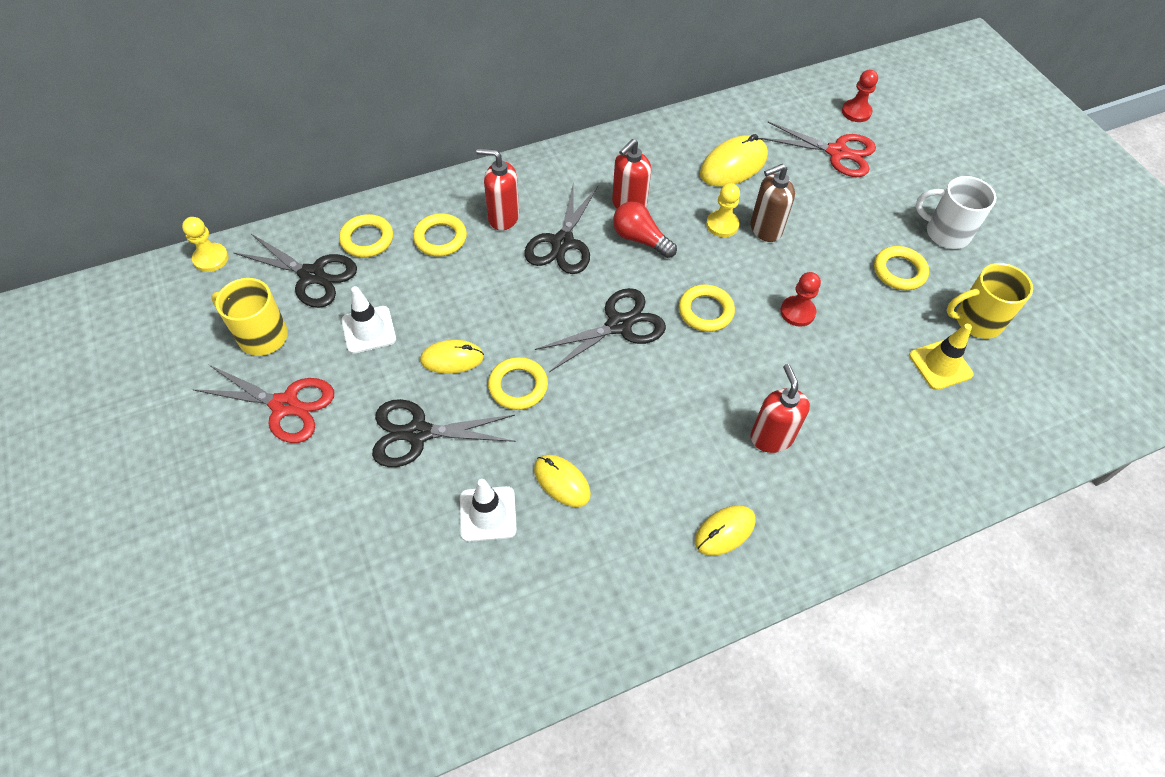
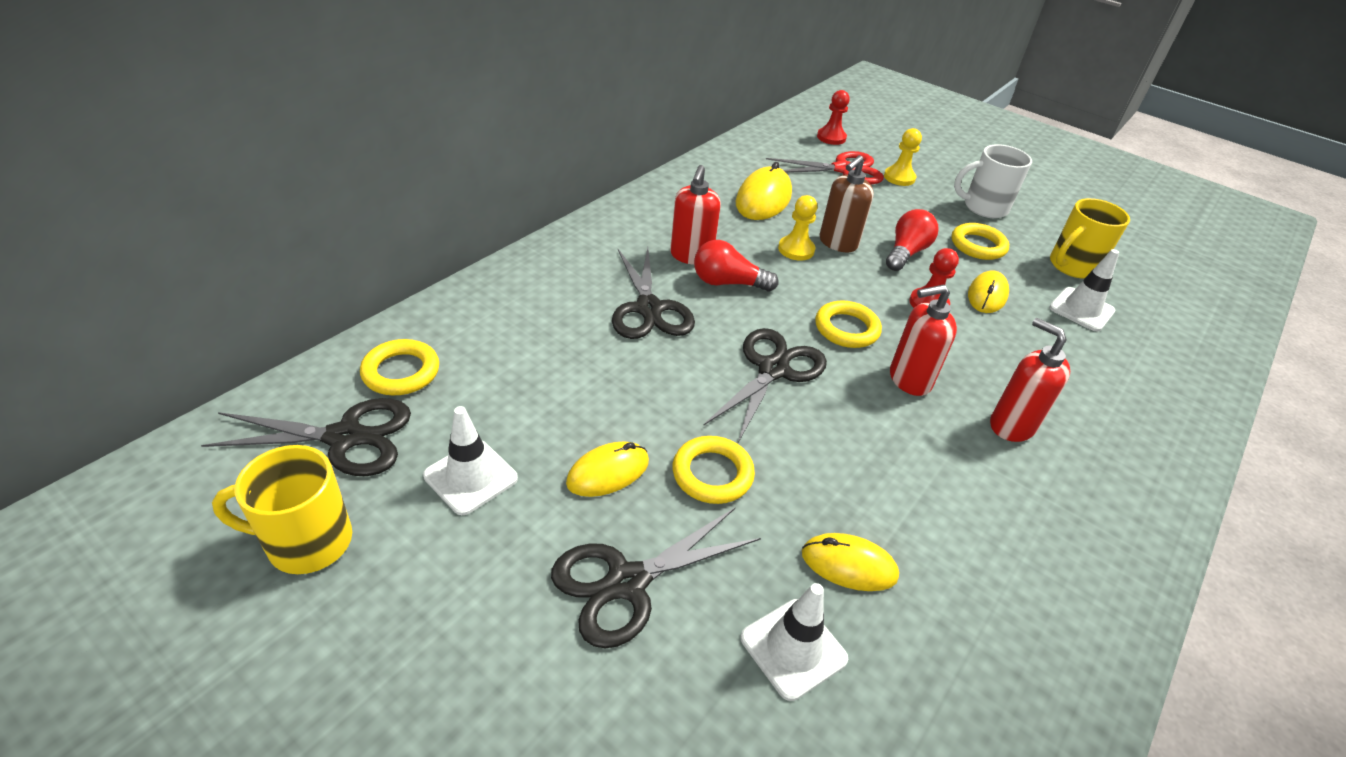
camera: 30 degrees left, 15 degrees down
yellow pawn [182,217,229,272] -> yellow pawn moved to [884,128,922,186]
red scissors [192,364,334,443] -> none
yellow ring [413,213,467,257] -> none
red soap dispenser [477,148,519,230] -> red soap dispenser moved to [890,284,957,396]
yellow mouse [695,505,756,556] -> yellow mouse moved to [968,271,1009,313]
yellow traffic cone [909,324,973,390] -> white traffic cone [1049,249,1119,331]
none -> red light bulb [886,209,939,271]

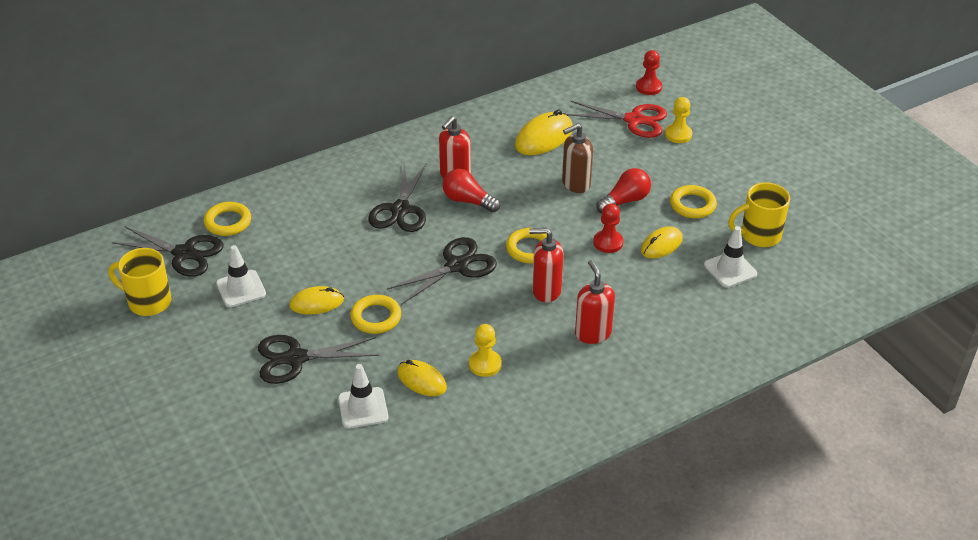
camera: 25 degrees right, 0 degrees up
yellow pawn [778,195,817,261] -> yellow pawn moved to [469,324,502,377]
white mug [954,144,1032,218] -> none

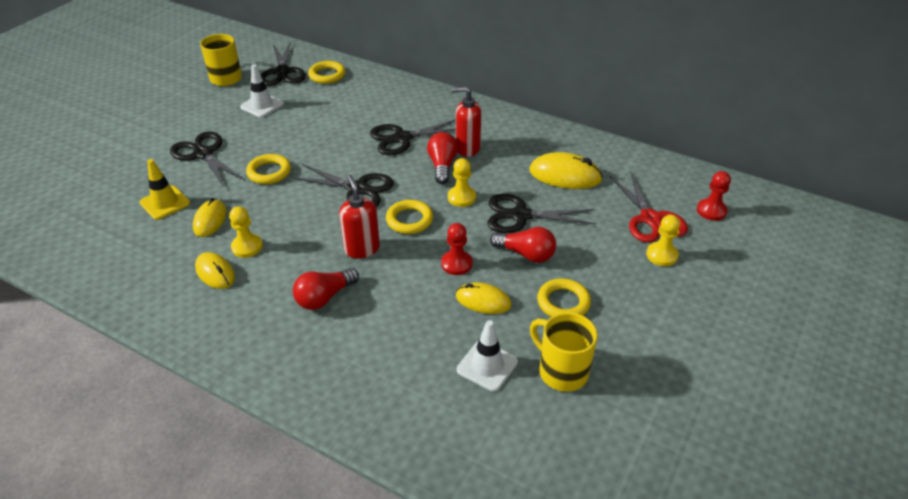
camera: 60 degrees right, 0 degrees up
yellow mouse [289,286,344,314] -> yellow mouse moved to [195,252,235,289]
white traffic cone [338,364,388,428] -> yellow traffic cone [140,159,190,220]
brown soap dispenser [562,123,593,193] -> black scissors [488,194,596,233]
red soap dispenser [575,260,615,344] -> red light bulb [293,268,359,310]
none -> yellow pawn [448,158,476,207]

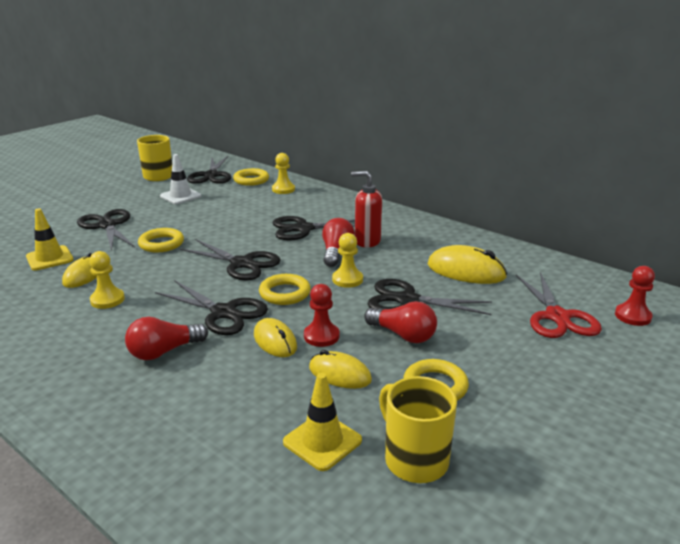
camera: 10 degrees right, 15 degrees down
yellow mouse [195,252,235,289] -> yellow mouse moved to [254,318,297,357]
red soap dispenser [339,175,380,259] -> black scissors [155,280,268,335]
white traffic cone [457,320,518,392] -> yellow traffic cone [283,373,362,471]
yellow pawn [646,215,680,266] -> yellow pawn moved to [272,153,295,194]

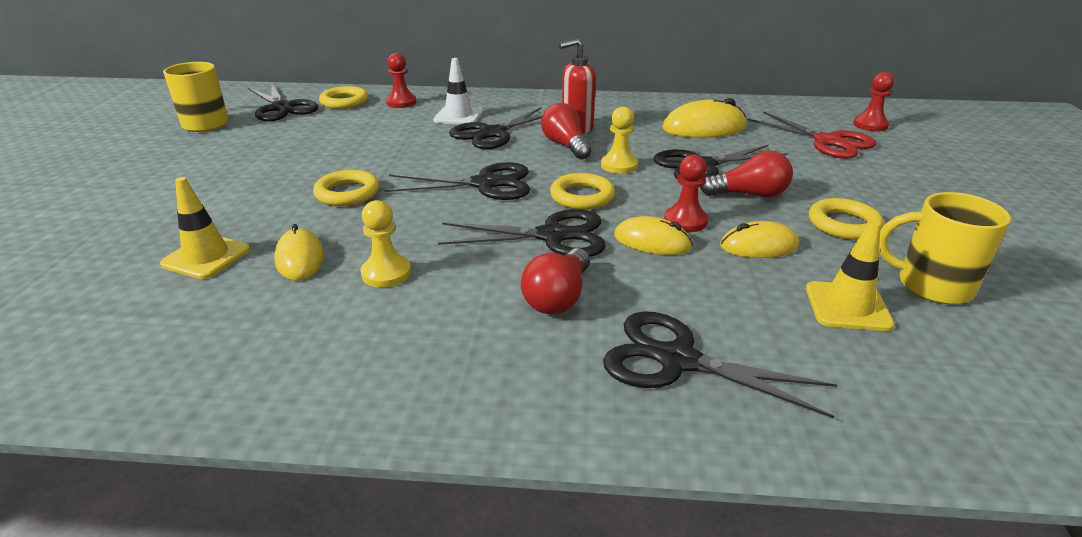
camera: 35 degrees left, 5 degrees up
black scissors [77,209,135,251] -> black scissors moved to [603,311,837,418]
white traffic cone [160,154,202,204] -> white traffic cone moved to [433,58,483,124]
yellow pawn [272,153,295,194] -> red pawn [386,53,417,108]

